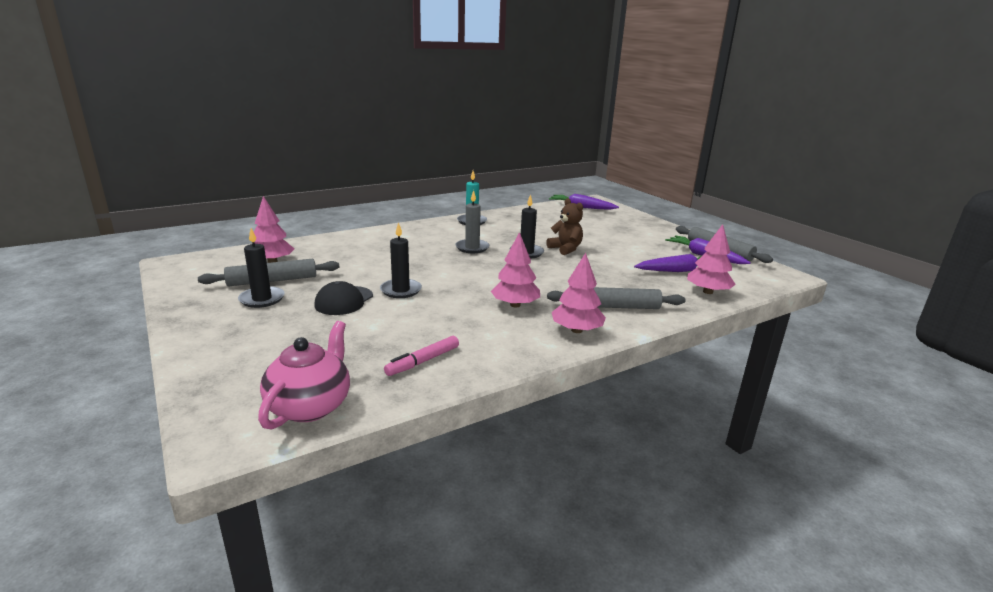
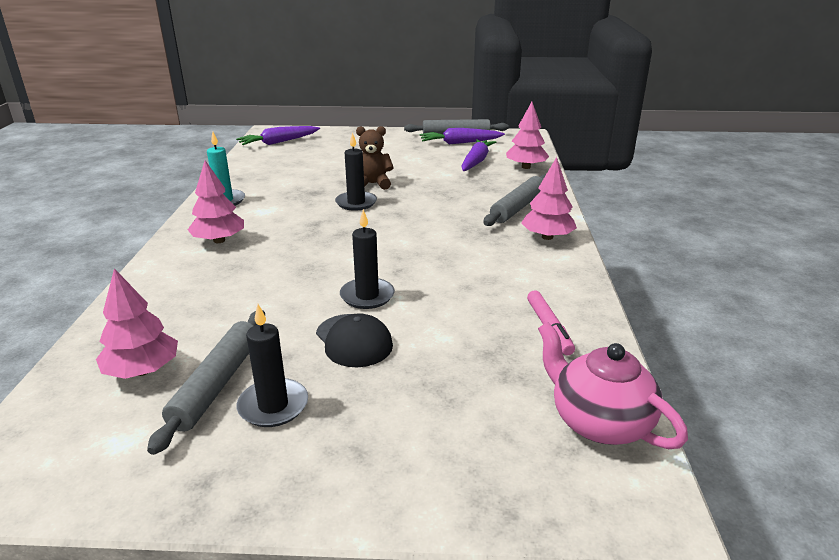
camera: 55 degrees left, 5 degrees up
grey candle [455,190,490,253] -> none
pink tree [491,232,540,308] -> pink tree moved to [188,160,244,243]

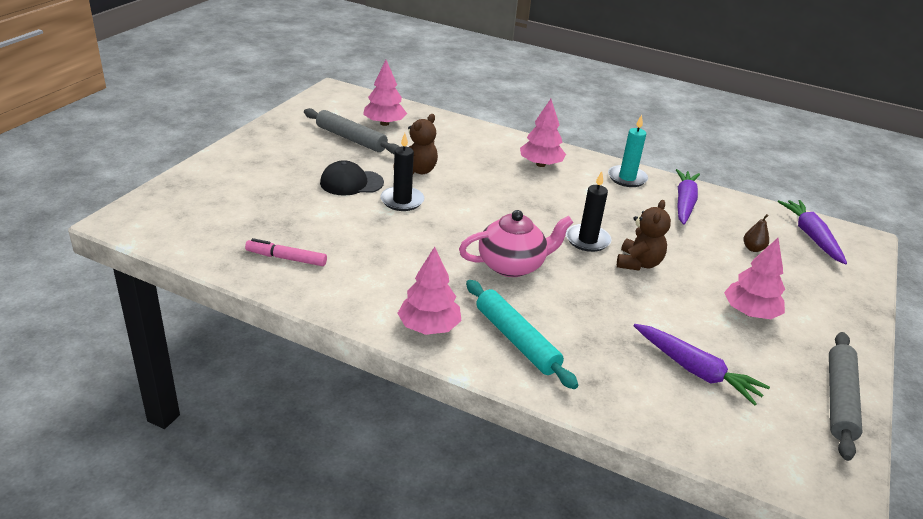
camera: 110 degrees right, 5 degrees up
black candle [236,304,308,427] -> none
purple carrot [420,128,505,144] -> purple carrot moved to [676,169,700,225]
grey rolling pin [483,175,546,226] -> turquoise rolling pin [466,280,578,389]
pink tree [506,102,549,169] -> pink tree moved to [724,238,785,319]
pink teapot [538,322,688,449] -> pink teapot moved to [459,210,574,277]
none -> brown teddy bear [393,114,438,174]
none -> brown pear [743,214,769,252]

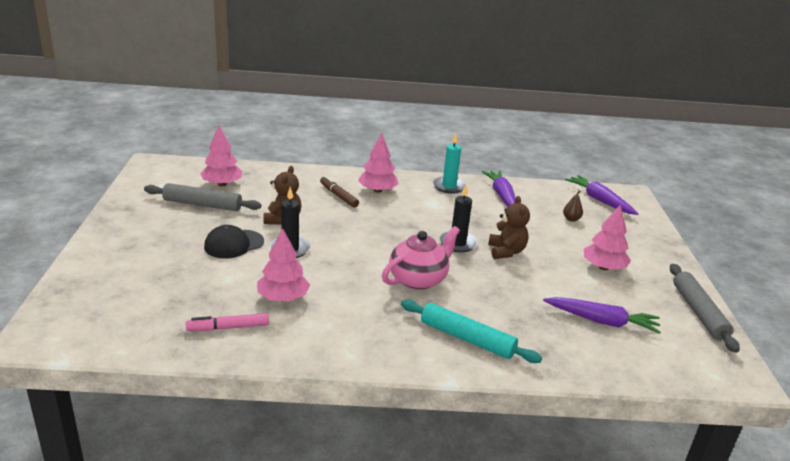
camera: 25 degrees left, 5 degrees down
pink tree [397,247,462,335] -> pink tree moved to [257,228,310,301]
none -> brown marker [320,176,359,208]

